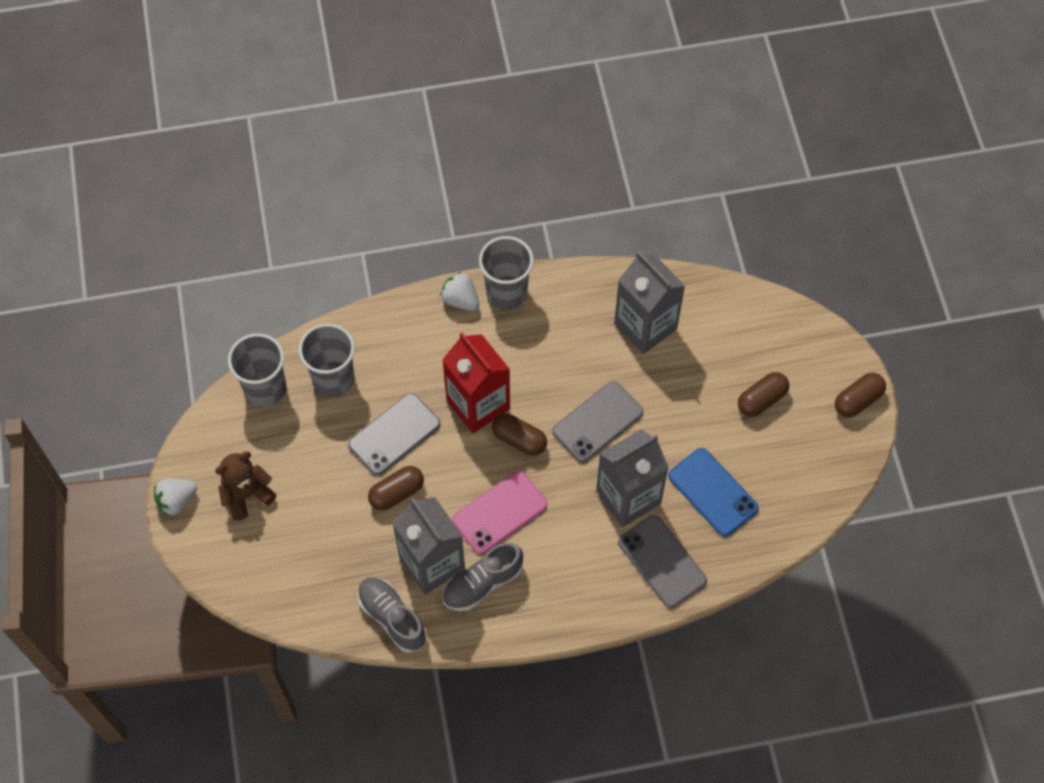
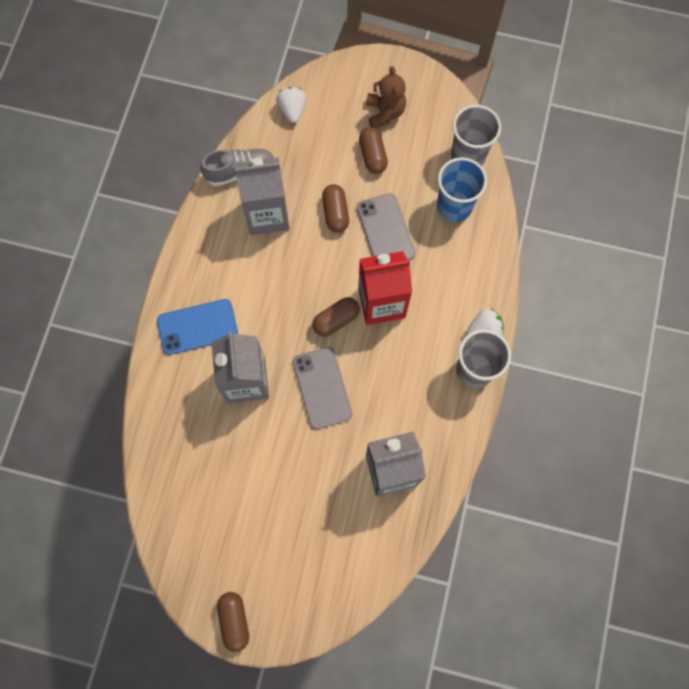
camera: 115 degrees right, 10 degrees up
white strawberry [154,479,197,516] -> white strawberry moved to [276,87,306,123]
grey cup [298,323,355,397] -> blue cup [437,157,487,222]
grey shoe [442,543,523,611] -> none
pink phone [453,471,548,554] -> none
grey phone [618,515,707,608] -> none
blue phone [668,448,759,536] -> blue phone moved to [157,299,238,355]
brown capsule [738,372,789,417] -> brown capsule moved to [359,127,388,174]

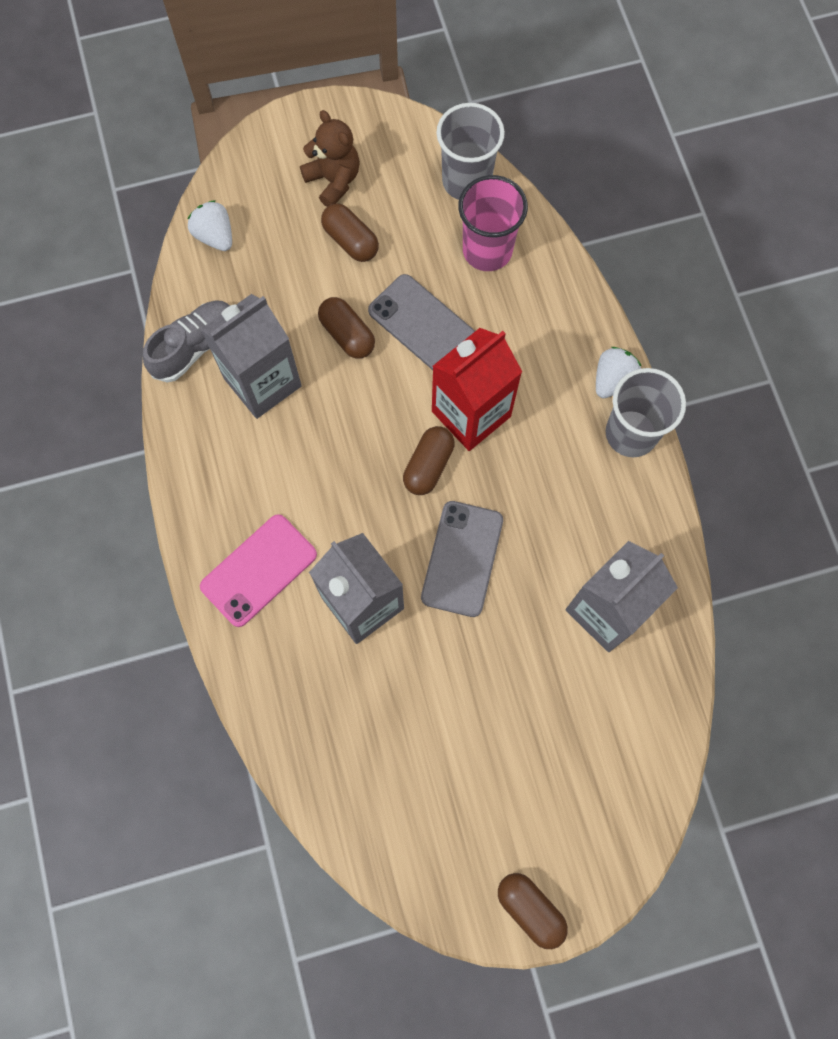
camera: 30 degrees left, 0 degrees up
blue phone [157,299,238,355] -> pink phone [200,514,317,627]
grey phone [293,347,352,429] -> grey phone turned 60 degrees clockwise [421,501,503,617]
blue cup [437,157,487,222] -> pink cup [458,175,528,271]

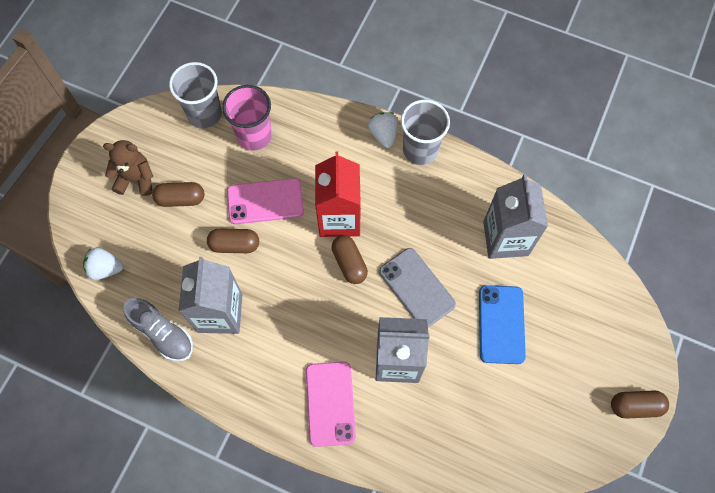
camera: 50 degrees left, 5 degrees down
grey shoe [143,300,231,382] -> grey shoe turned 135 degrees clockwise [123,298,193,361]
grey phone [368,274,475,370] -> pink phone [227,178,304,224]
none -> blue phone [479,285,526,364]

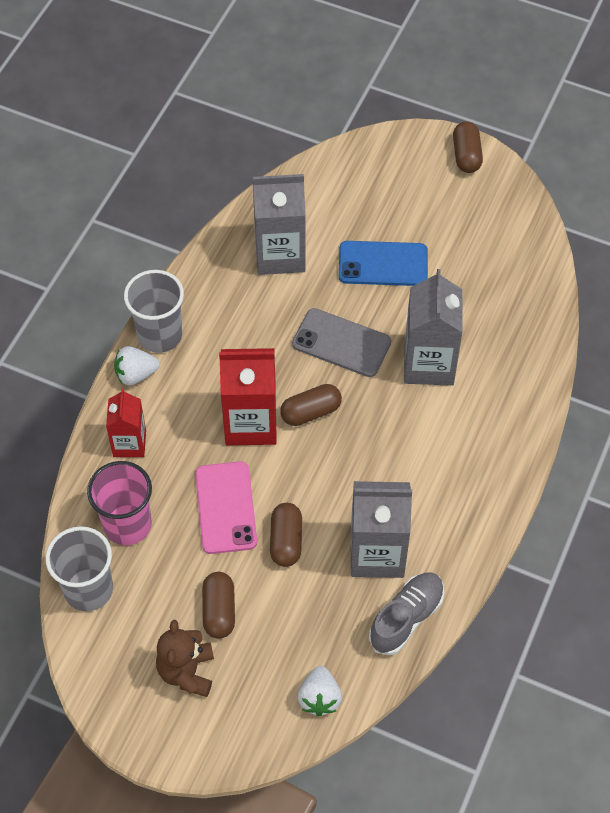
camera: 90 degrees left, 10 degrees down
pink phone [306,361,356,447] -> none
grey phone [379,248,456,327] -> grey phone turned 60 degrees clockwise [292,308,391,377]
none -> red carton [106,388,146,457]

